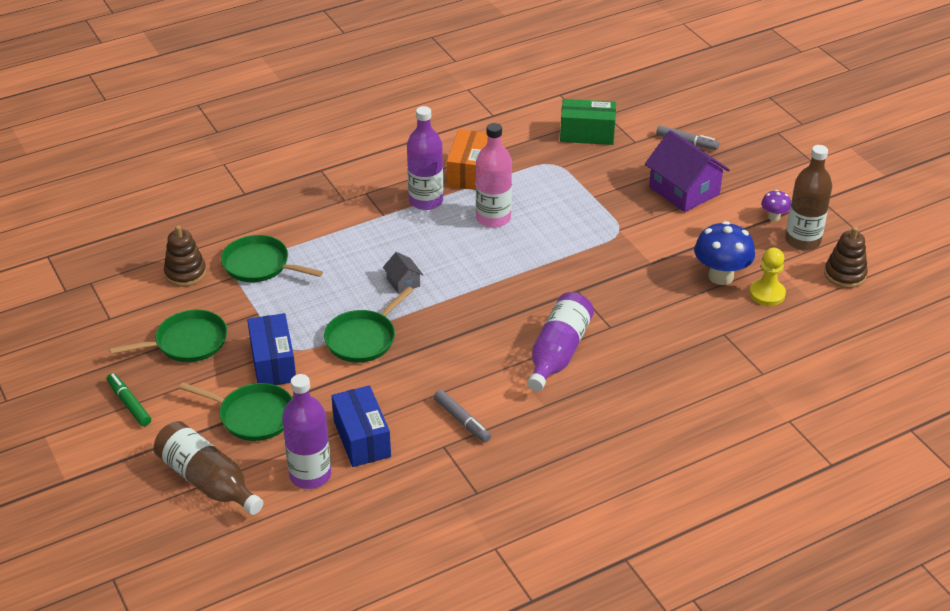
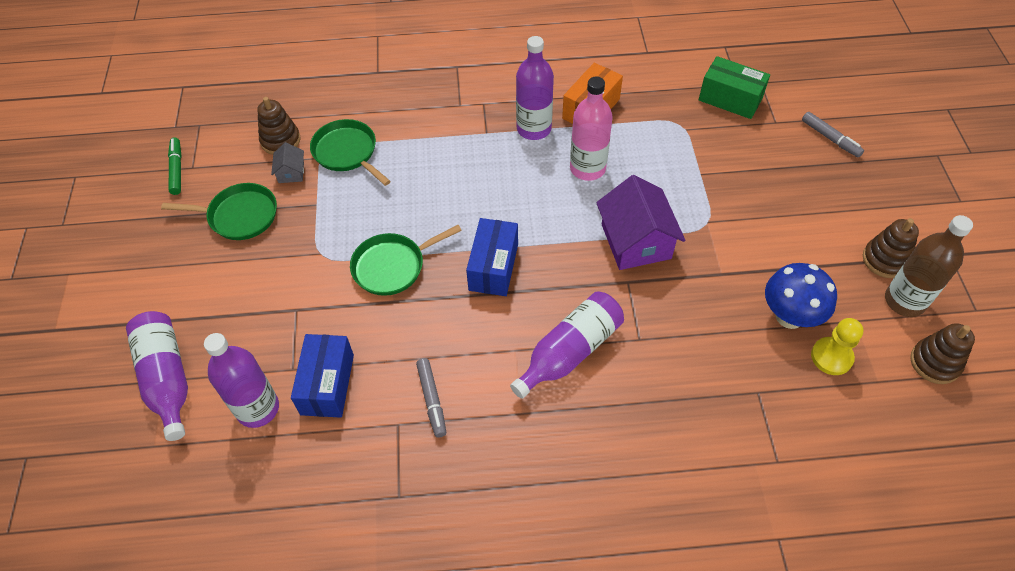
camera: 25 degrees right, 15 degrees up
green marker [107,373,151,426] -> green marker moved to [168,138,182,195]
brown bottle [154,421,263,515] -> purple bottle [126,311,188,441]
green pan [179,382,292,441] -> none
blue box [247,313,296,385] -> blue box moved to [466,218,518,296]
grey house [383,252,423,294] -> grey house moved to [271,142,304,183]
purple house [645,130,730,212] -> purple house moved to [596,175,685,270]
purple mushroom [761,190,791,221] -> brown stacking toy [863,218,919,278]

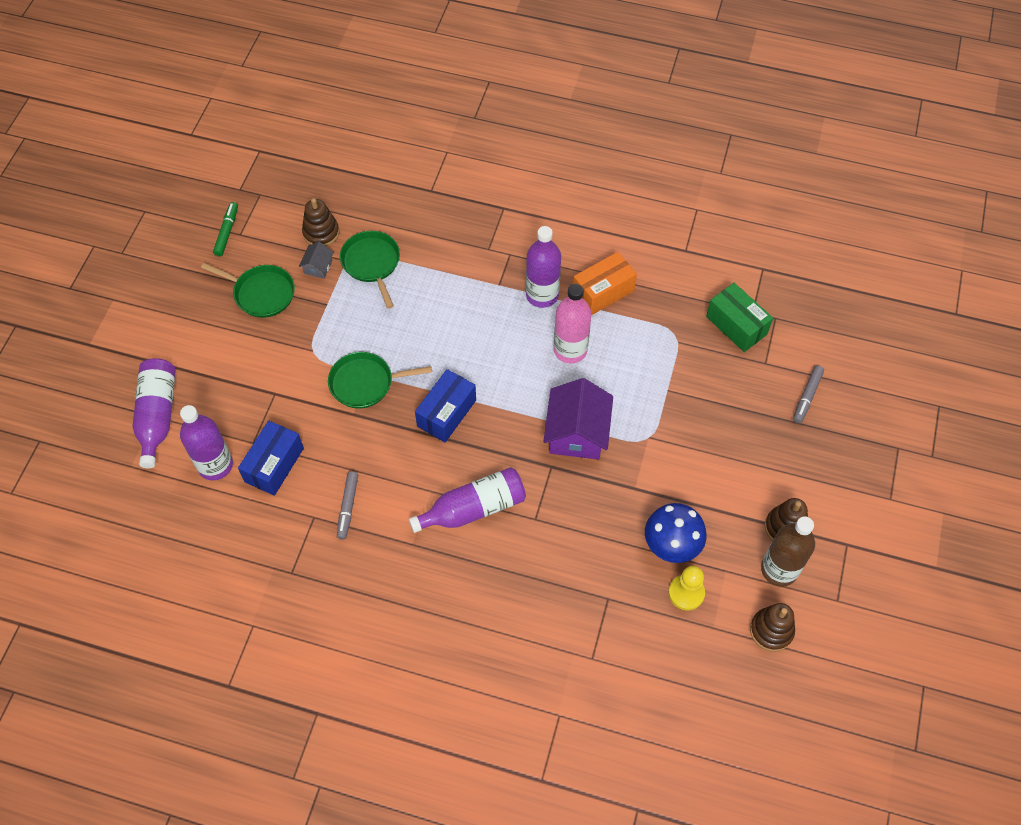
camera: 20 degrees right, 5 degrees up
grey marker [802,112,864,157] -> grey marker turned 45 degrees clockwise [793,365,824,424]

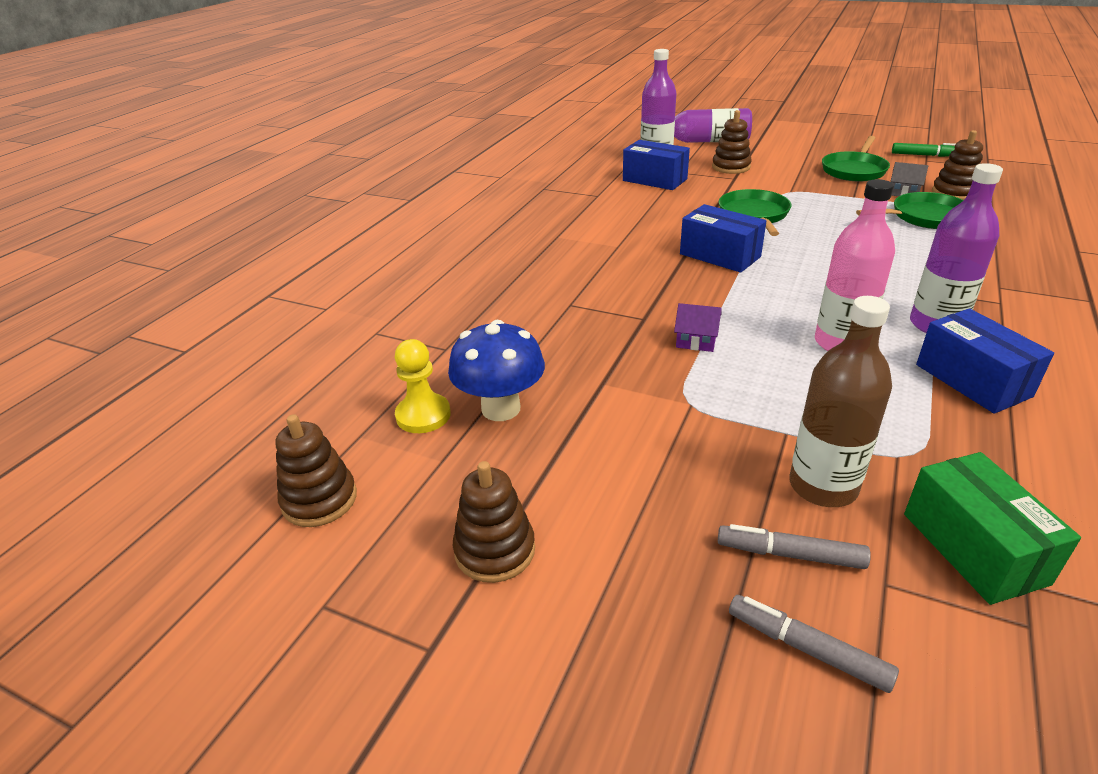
camera: 100 degrees right, 25 degrees down
grey marker [337,472,358,540] -> grey marker moved to [718,524,871,569]
purple bottle [409,467,526,533] -> none
purple house [543,378,613,460] -> purple house [674,303,722,352], size x0.47
orange box [573,252,637,315] -> blue box [916,308,1054,414]
green box [706,283,773,352] -> green box turned 75 degrees counterclockwise [904,452,1081,605]
brown bottle [761,517,815,587] -> brown bottle moved to [789,296,892,507]
none -> brown stacking toy [712,110,751,174]

